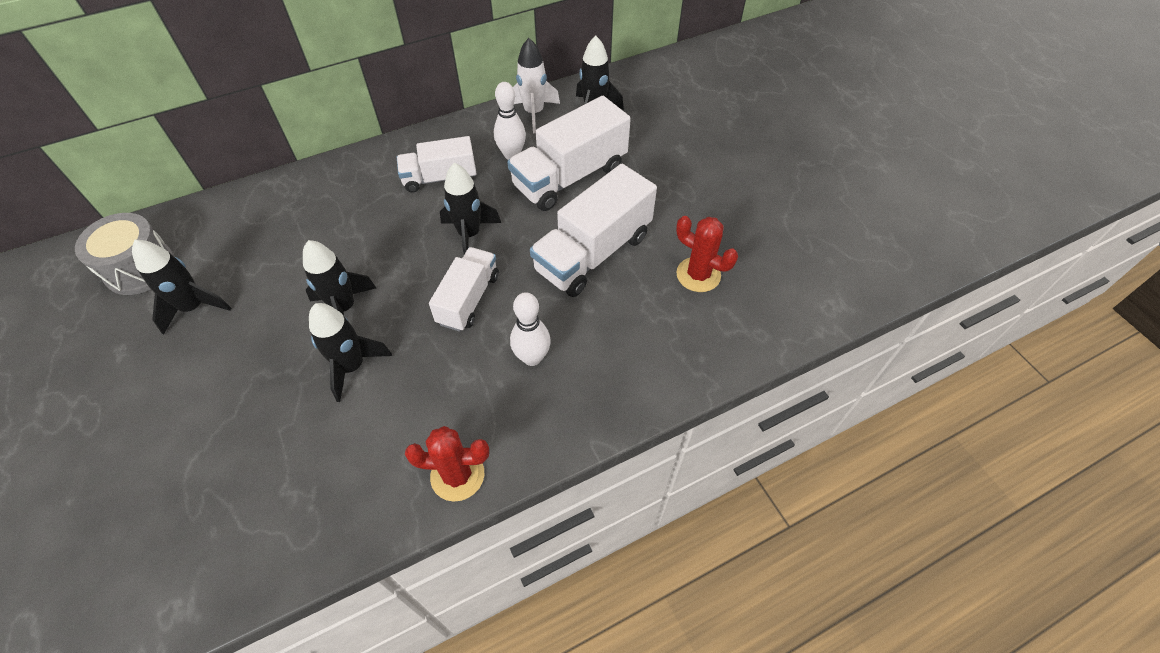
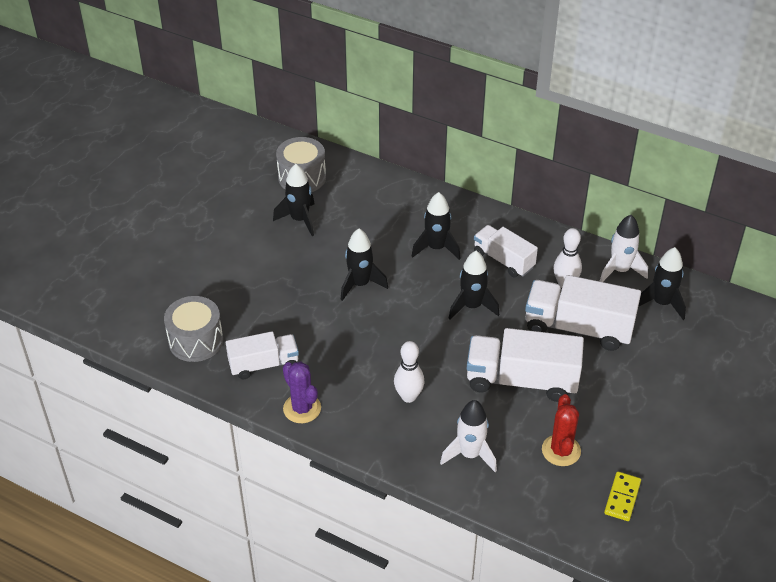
camera: 55 degrees right, 10 degrees down
black rocket [309,303,392,402] -> black rocket moved to [412,192,461,260]
red cactus [405,426,489,501] -> purple cactus [283,362,321,423]
white truck [429,247,499,332] -> white truck moved to [226,331,299,379]
none -> grey drum [164,296,223,362]
none -> white rocket [440,400,497,472]
none -> yellow domino [604,472,641,521]

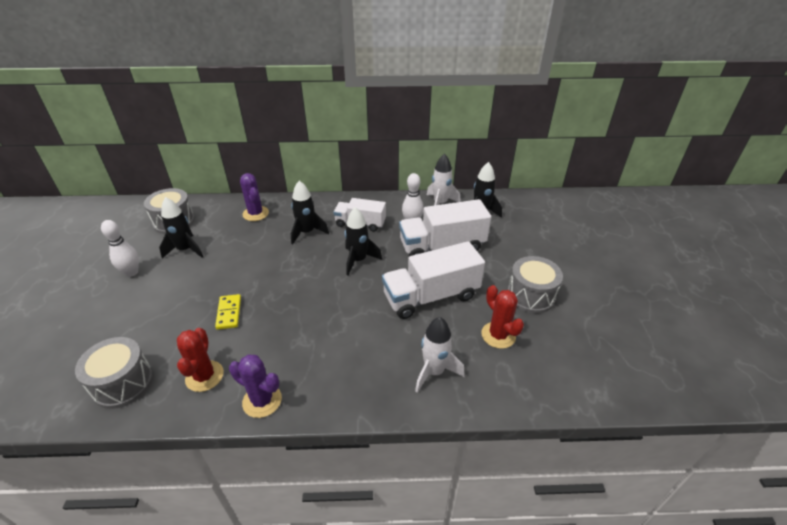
camera: 30 degrees left, 5 degrees down
white truck [226,331,299,379] -> red cactus [177,328,224,392]
black rocket [341,229,388,301] -> none
white bowling pin [394,341,425,403] -> white bowling pin moved to [101,220,139,277]
yellow domino [604,472,641,521] -> yellow domino moved to [215,294,241,330]
none -> purple cactus [240,173,269,221]
none -> grey drum [508,256,563,313]

